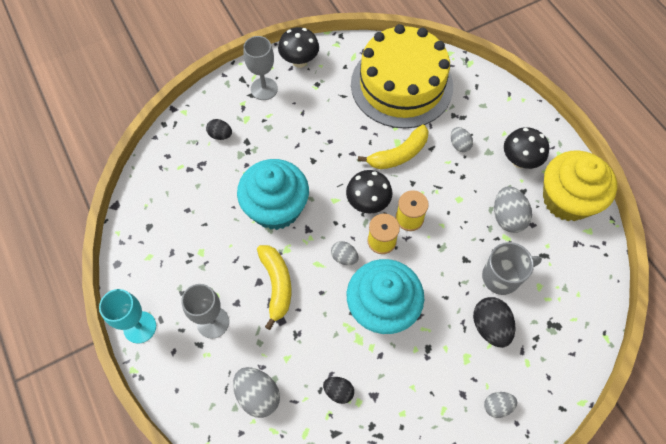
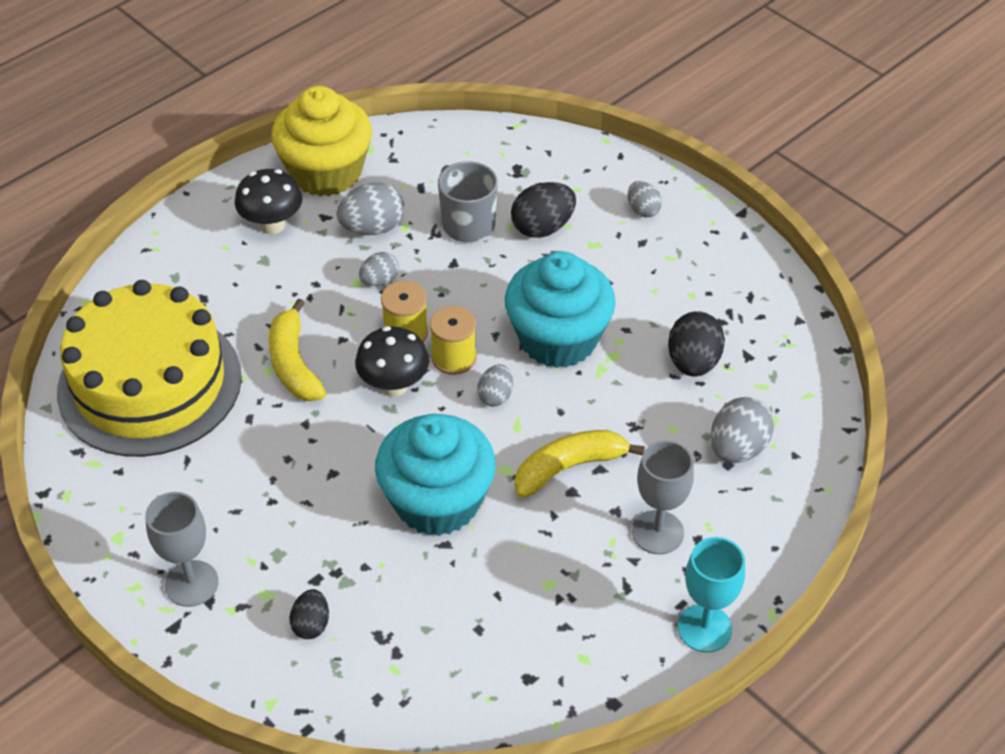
camera: 105 degrees left, 15 degrees down
black mushroom [278,27,319,68] -> none
black egg [323,377,354,404] -> black egg [668,311,725,376], size x1.65
yellow banana [358,125,429,169] -> yellow banana turned 150 degrees counterclockwise [269,298,326,401]
grey egg [451,127,473,152] -> grey egg moved to [359,252,399,286]

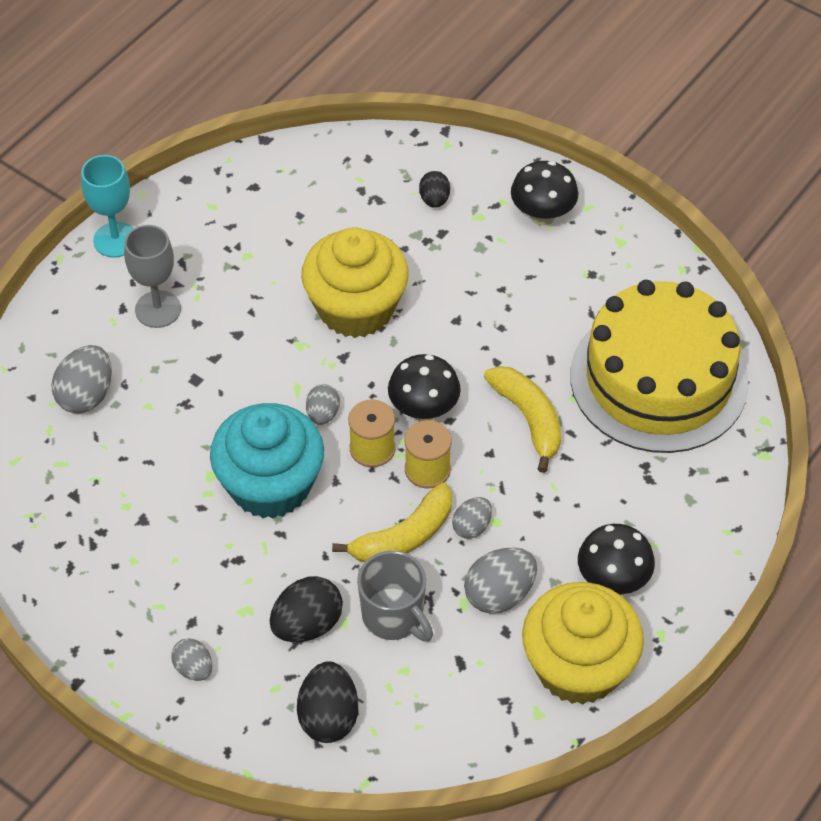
camera: 170 degrees right, 5 degrees up
grey goblet [145,492,219,607] -> black mushroom [511,161,579,226]
turquoise cupcake [375,414,496,536] -> yellow cupcake [301,228,409,338]
yellow banana [515,430,645,498] -> yellow banana moved to [332,483,452,562]
black egg [668,311,725,376] -> black egg moved to [297,661,358,743]

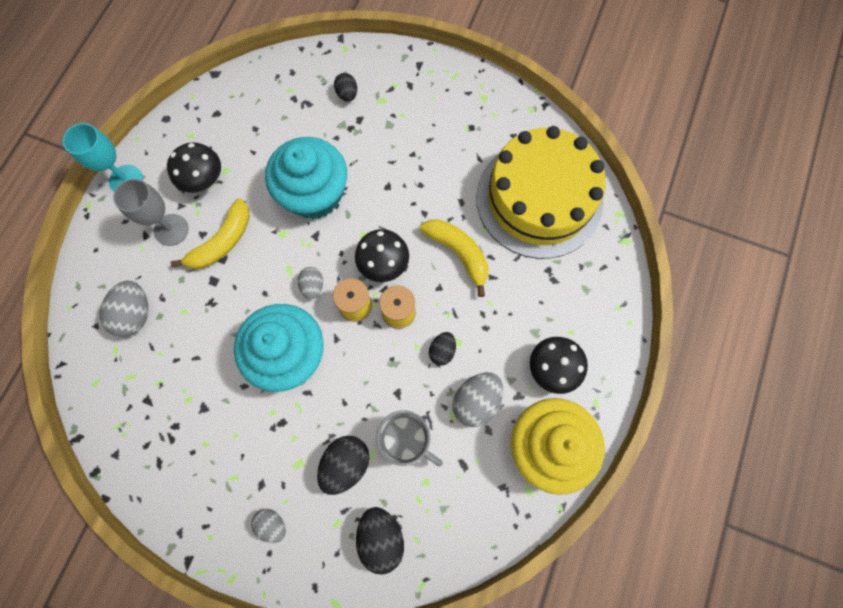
camera: 15 degrees left, 20 degrees up
yellow cupcake [301,228,409,338] -> turquoise cupcake [265,137,347,219]
yellow banana [332,483,452,562] -> yellow banana moved to [170,198,250,269]
grey egg [452,497,492,539] -> black egg [429,332,456,366]
black mushroom [511,161,579,226] -> black mushroom moved to [167,142,221,193]

